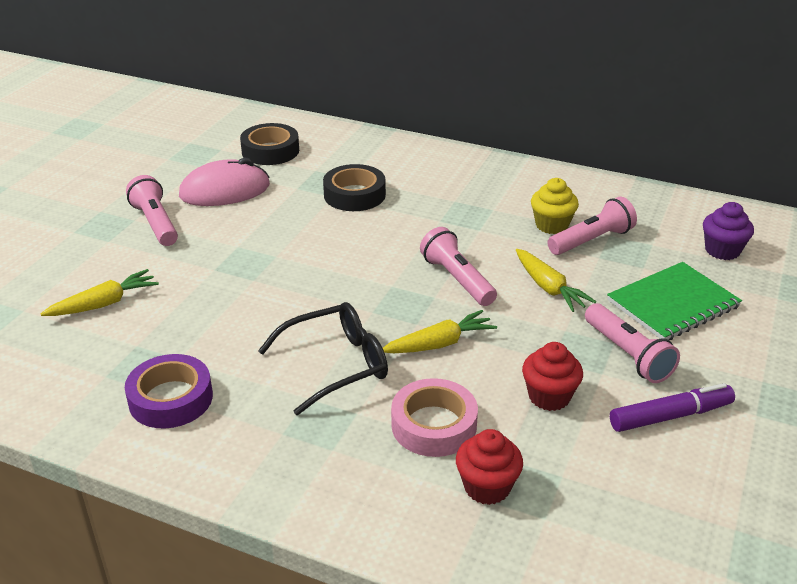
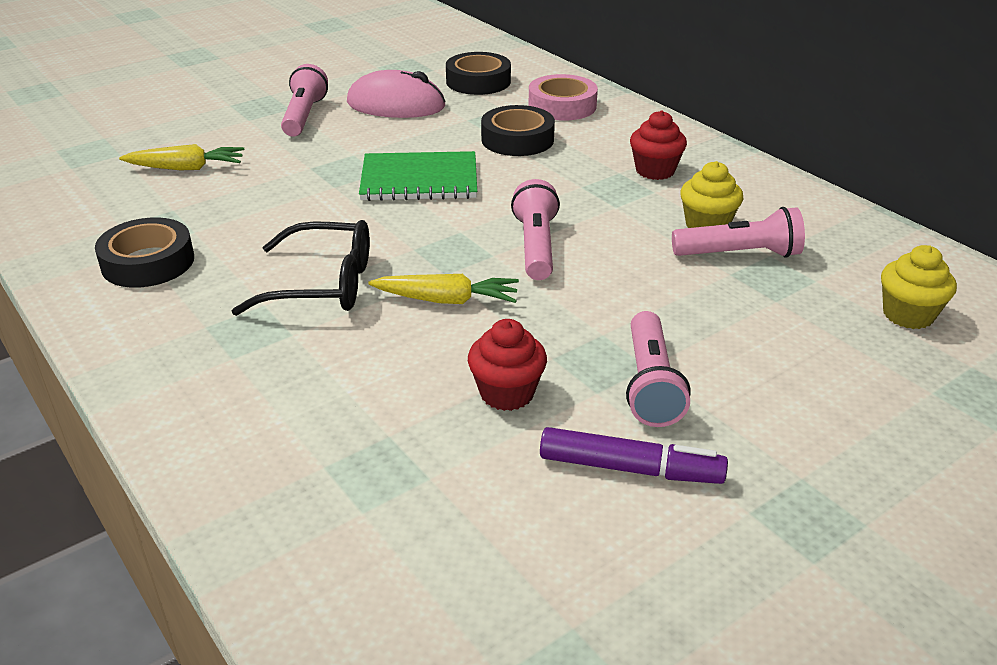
camera: 30 degrees right, 0 degrees up
purple tape [125,354,213,428] -> black tape [95,217,194,288]
pink tape [391,378,478,457] -> pink tape moved to [529,74,598,121]
red cupcake [456,429,523,505] -> red cupcake moved to [630,110,687,180]
yellow carrot [516,249,596,312] -> none
green notebook [607,262,742,340] -> green notebook moved to [359,151,477,201]
purple cupcake [703,202,754,260] -> yellow cupcake [881,245,957,329]

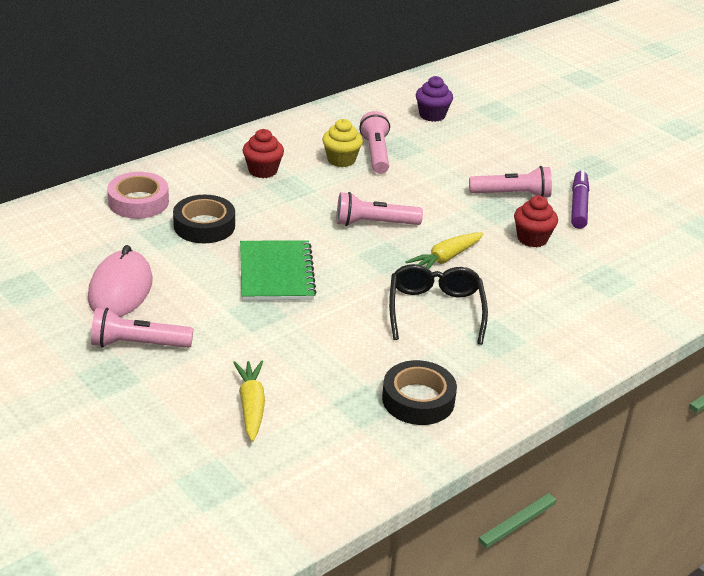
camera: 95 degrees left, 0 degrees up
yellow carrot [368,274,519,304] -> yellow carrot turned 135 degrees counterclockwise [406,233,483,269]
black tape [446,52,511,95] -> none
yellow cupcake [881,245,957,329] -> purple cupcake [416,76,453,122]

